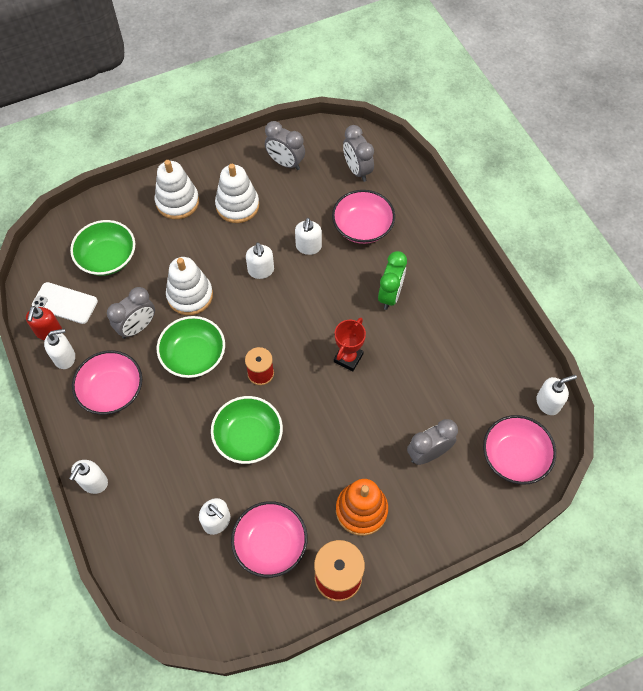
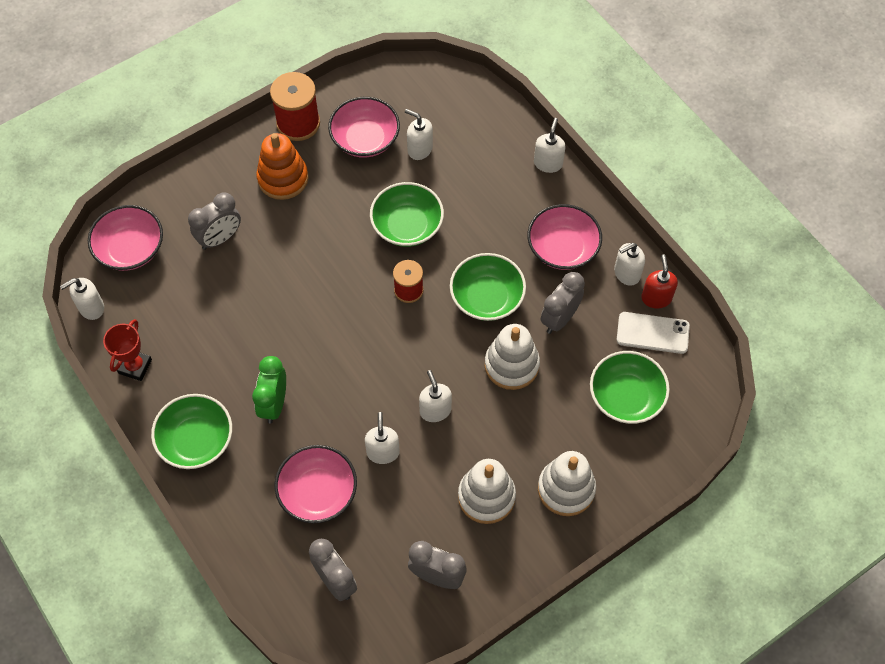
camera: 170 degrees right, 0 degrees up
red trophy [334,318,366,371] -> red trophy moved to [103,319,152,381]
none -> green bowl [151,394,232,469]

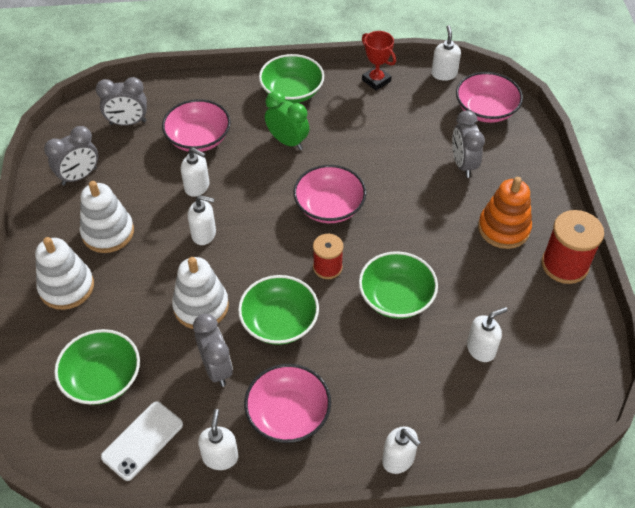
camera: 120 degrees right, 10 degrees down
pink bowl [328,97,400,158] -> pink bowl moved to [293,165,366,223]
red soap dispenser [641,254,678,308] -> none

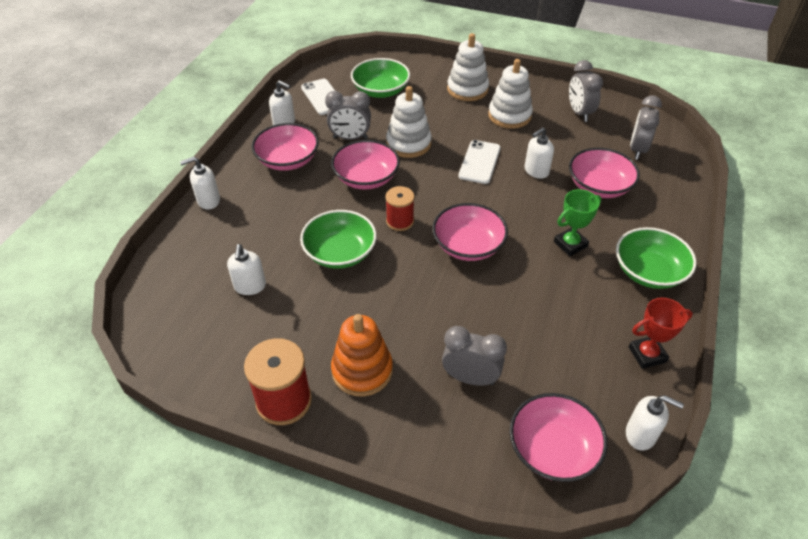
camera: 115 degrees right, 5 degrees down
white soap dispenser [188,195,216,245] -> white phone [458,140,501,184]
green bowl [238,275,319,345] -> pink bowl [331,140,400,190]
green clock [265,91,309,150] -> green trophy [554,189,601,256]

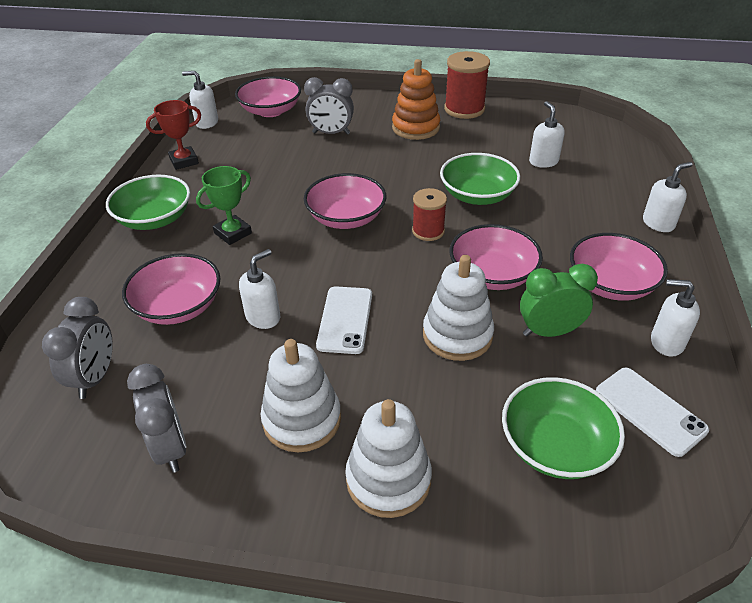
camera: 170 degrees right, 5 degrees down
grey clock [325,91,371,140] -> green clock [520,264,598,337]

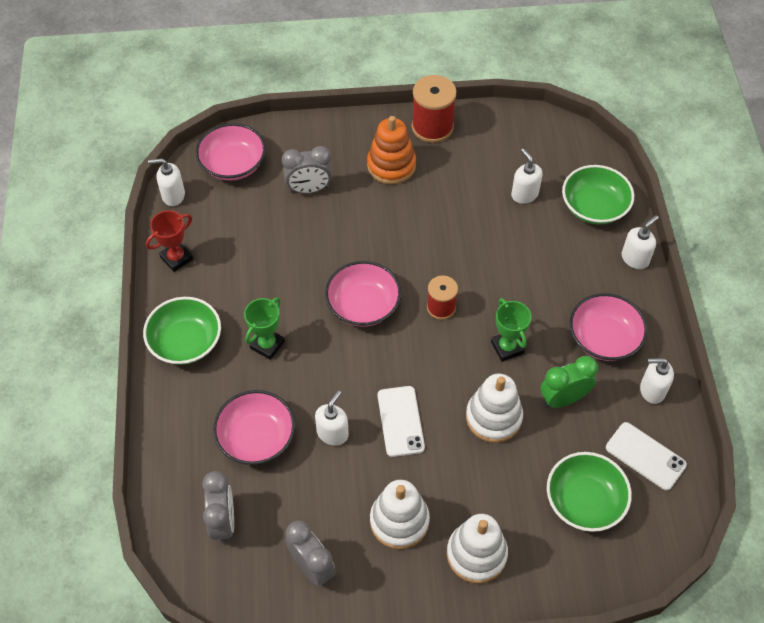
camera: 15 degrees left, 15 degrees up
green bowl [440,153,520,205] -> green bowl moved to [562,165,634,225]
pink bowl [449,224,543,290] -> green trophy [491,298,531,362]

